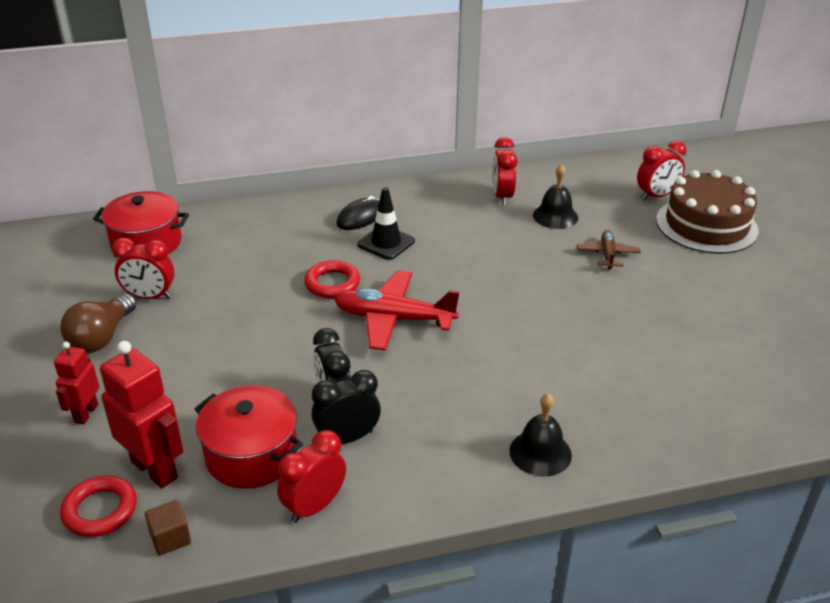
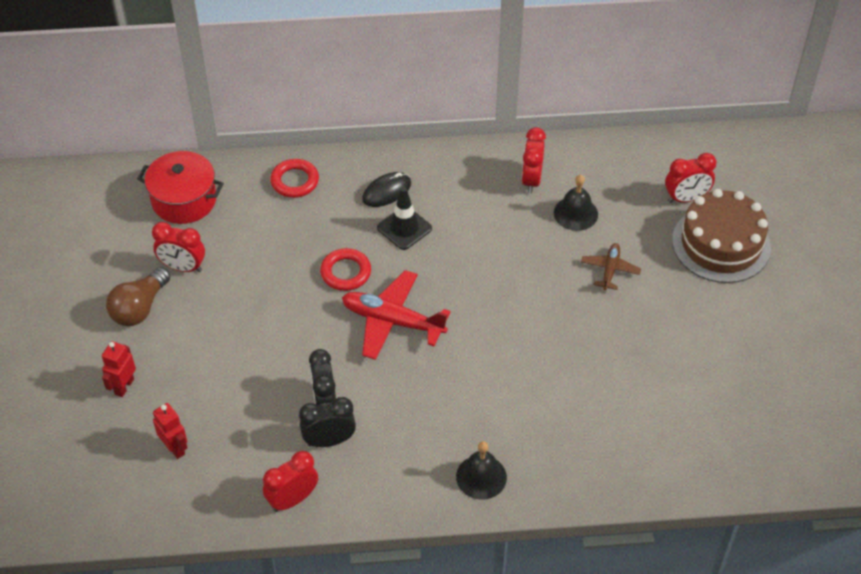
camera: 10 degrees right, 15 degrees up
red ring [60,475,137,537] -> red ring moved to [270,159,319,198]
red robot [100,341,183,488] -> red robot [153,403,187,459], size x0.60
brown cube [145,500,191,556] -> none
red pot [194,385,303,489] -> none

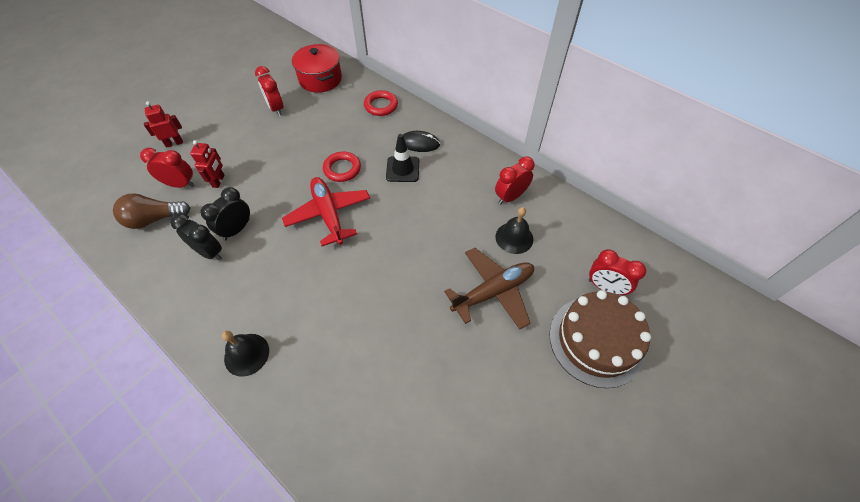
camera: 45 degrees right, 5 degrees up
brown light bulb [106,267,170,326] -> brown light bulb moved to [113,193,190,229]
red robot [153,403,187,459] -> red robot moved to [190,140,225,188]
red clock [263,451,318,512] -> red clock moved to [140,148,195,188]
brown plane [581,243,641,290] -> brown plane [444,248,534,329], size x1.82

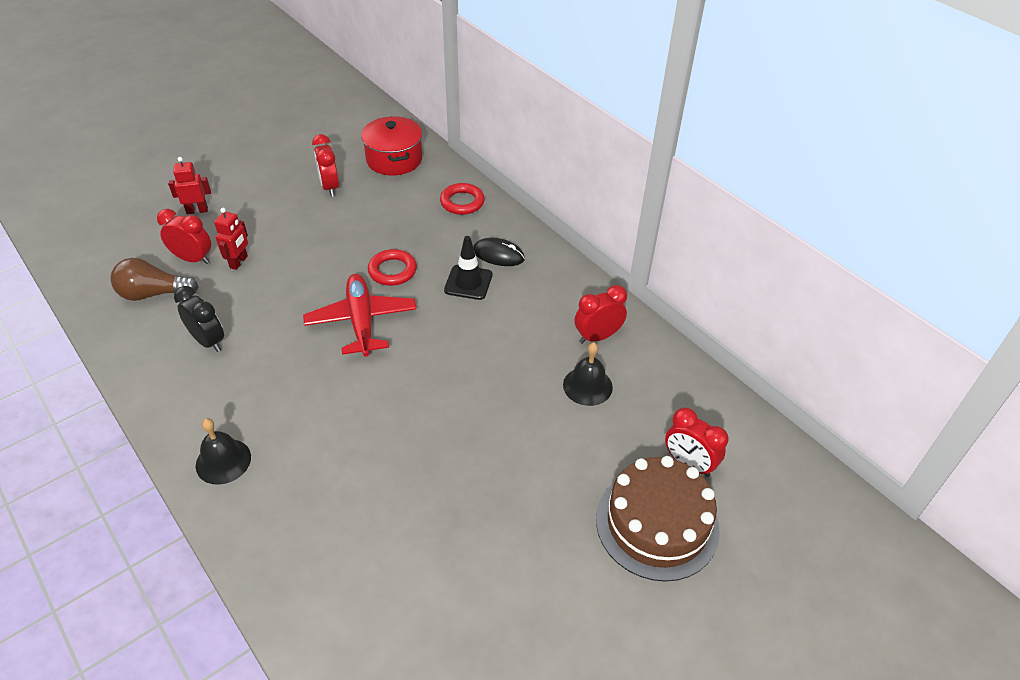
camera: 10 degrees right, 10 degrees down
black clock [201,187,250,241] -> none
brown plane [444,248,534,329] -> none

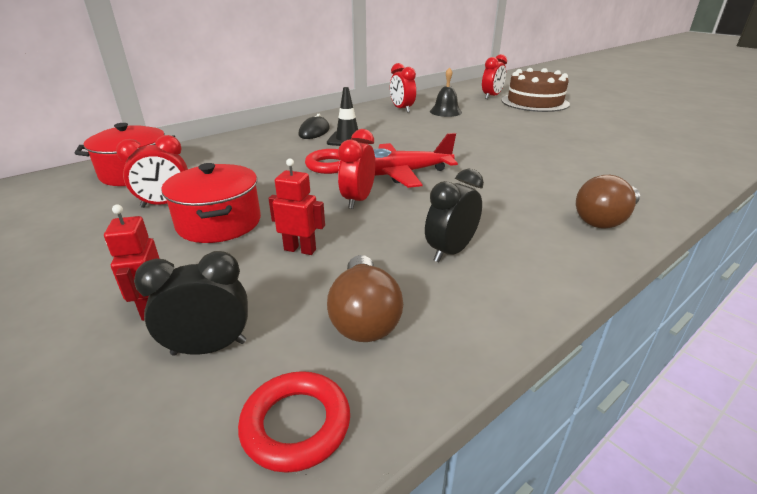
camera: 90 degrees left, 15 degrees down
red clock [157,209,211,264] -> red clock moved to [338,129,375,209]
black bell [196,418,251,485] -> brown light bulb [576,175,640,229]
red ring [440,183,485,215] -> red ring moved to [238,371,350,473]
none -> black clock [134,251,248,356]
none -> red pot [161,163,261,243]

